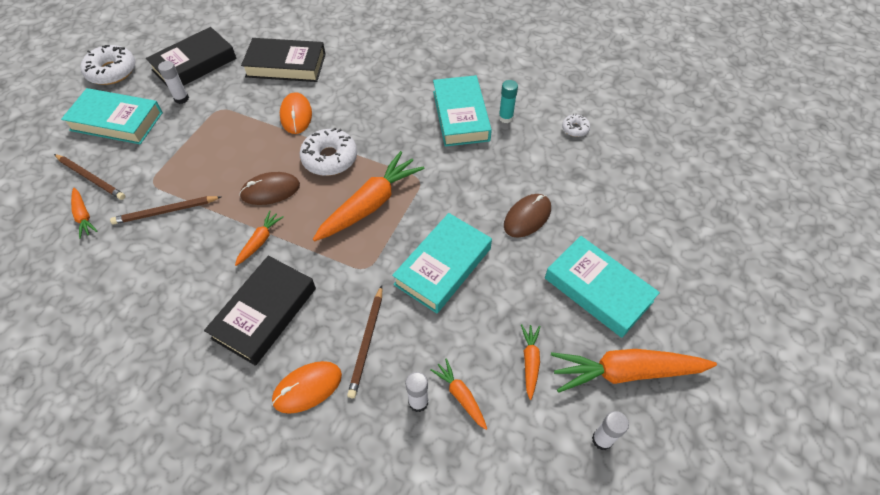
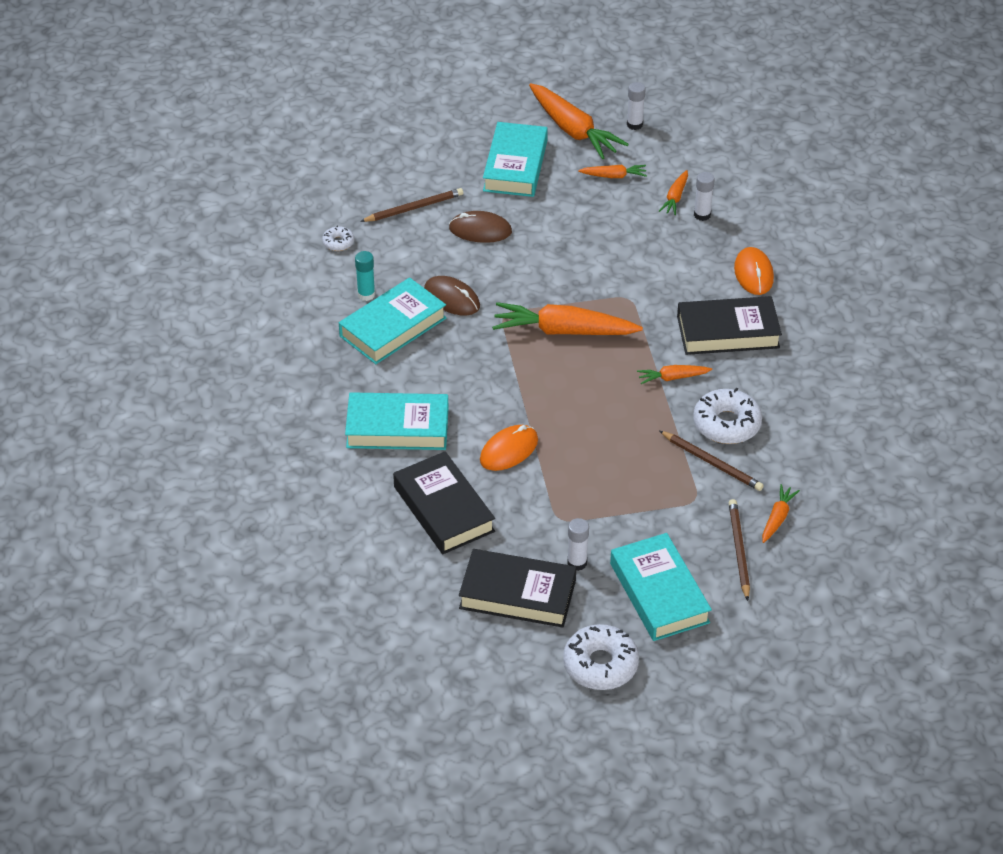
camera: 125 degrees left, 10 degrees down
brown mouse [239,172,300,205] -> brown mouse moved to [424,276,480,315]
orange mouse [272,361,342,414] -> orange mouse turned 60 degrees clockwise [734,247,774,295]
white donut [300,128,357,176] -> white donut moved to [693,388,762,444]
brown pencil [347,285,382,398] -> brown pencil moved to [360,188,463,222]
turquoise book [392,213,492,313] -> turquoise book moved to [345,392,449,450]
orange carrot [521,324,541,400] -> orange carrot turned 150 degrees counterclockwise [578,165,647,178]

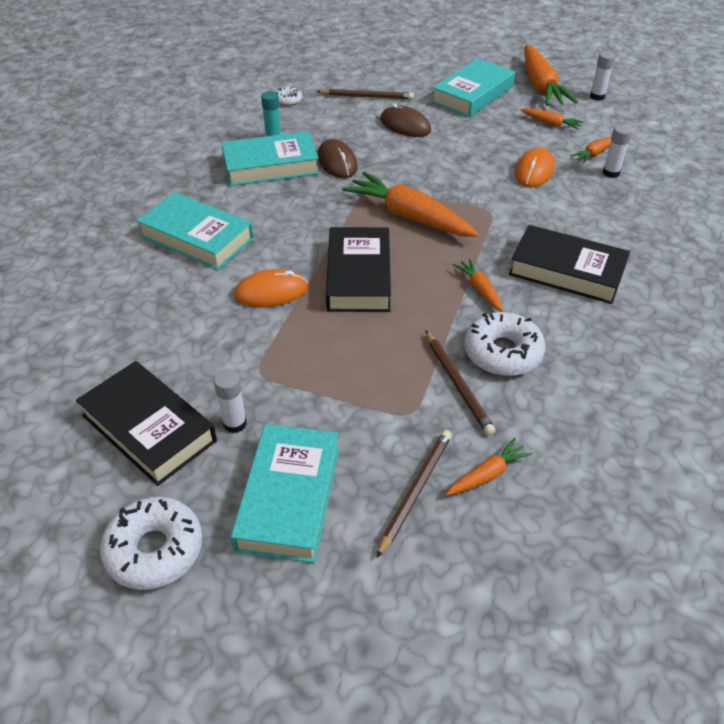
camera: 30 degrees right, 0 degrees up
black book [393,451,495,554] -> black book moved to [326,227,391,312]
orange carrot [637,365,712,384] -> orange carrot turned 45 degrees clockwise [453,259,503,312]
orange mouse [734,247,774,295] -> orange mouse moved to [515,147,555,187]

